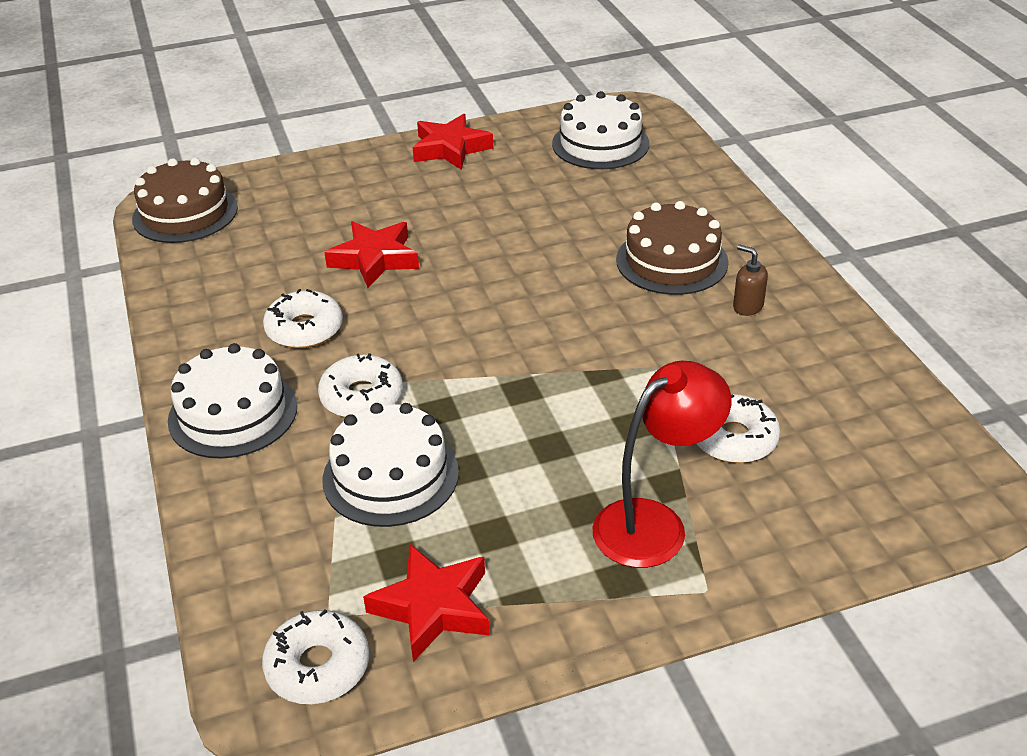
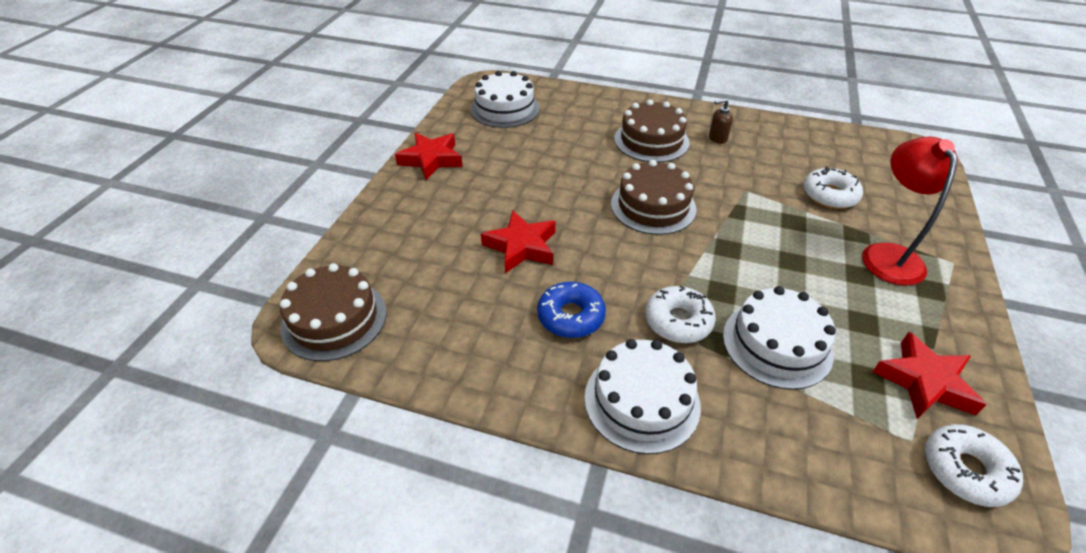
camera: 55 degrees left, 5 degrees up
white donut [263,289,343,349] -> blue donut [537,282,606,338]
none -> brown cake [611,160,696,235]

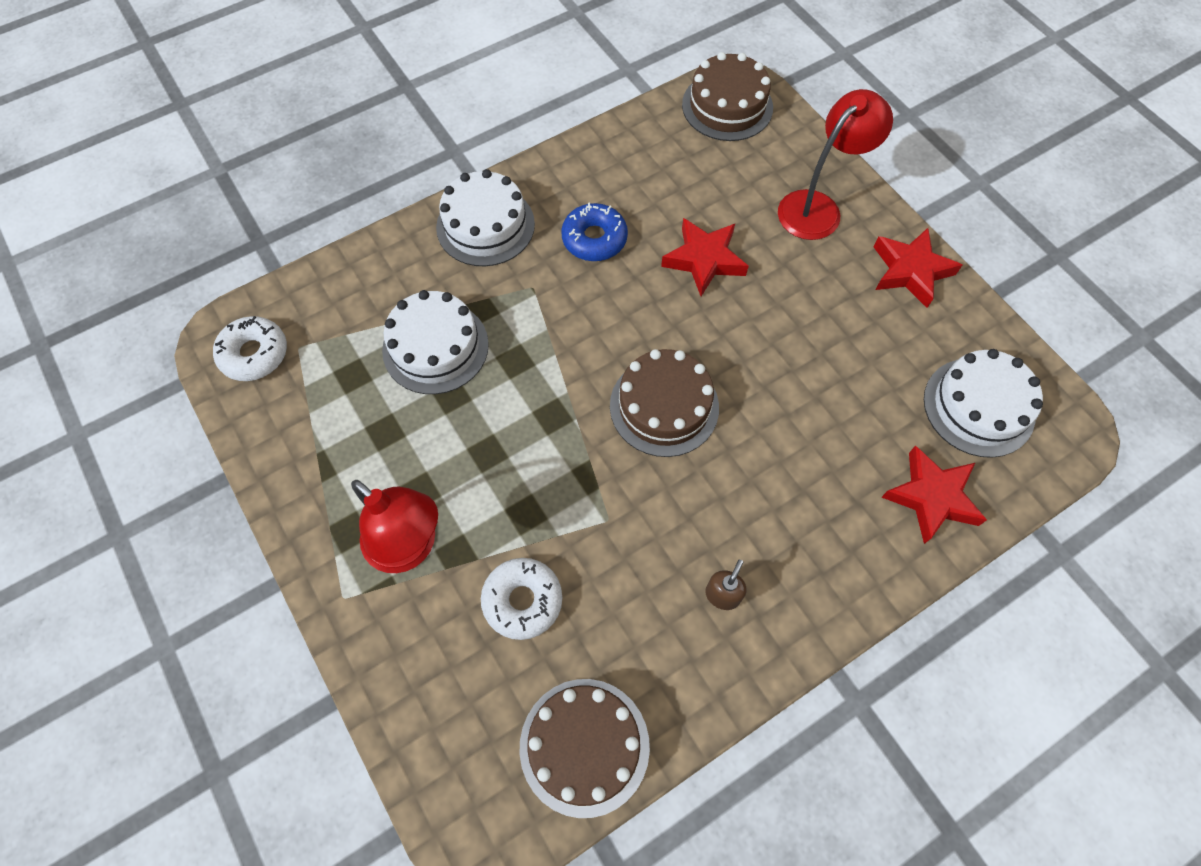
camera: 130 degrees right, 20 degrees up
brown cake [614,100,690,162] -> brown cake moved to [520,679,650,818]
white donut [645,286,716,343] -> none
red star [873,332,986,419] -> red star moved to [881,446,987,544]
none -> red lamp [778,89,893,240]

